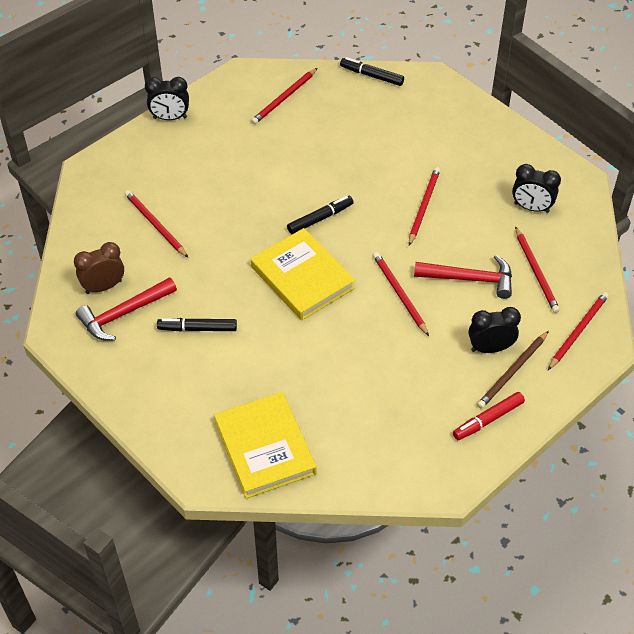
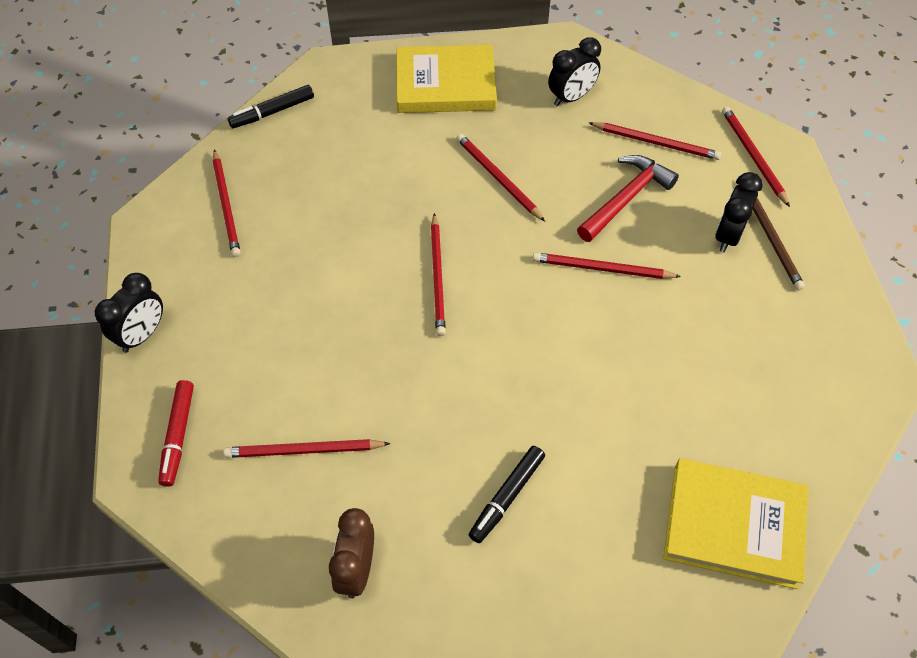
camera: 55 degrees left, 5 degrees up
red hammer [76,277,177,341] -> none
yellow book [251,228,355,321] -> yellow book moved to [396,45,497,113]
black marker [287,196,354,234] -> red pencil [431,213,446,336]
red marker [453,392,525,440] -> red marker moved to [158,380,194,487]

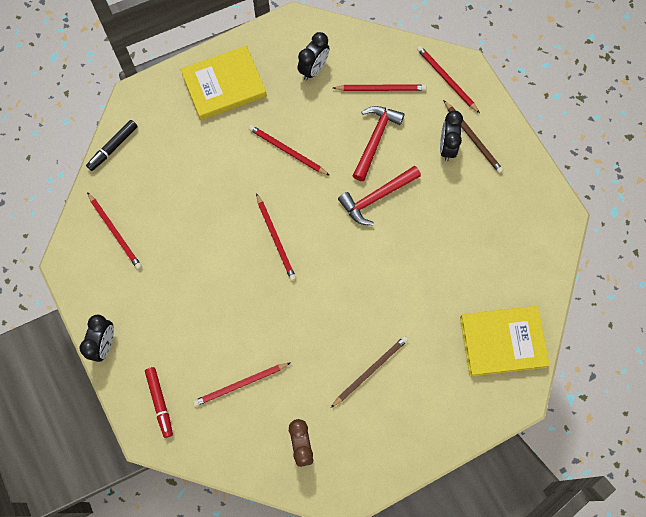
camera: 20 degrees left, 15 degrees up
black marker [469,446,545,543] -> brown pencil [331,336,408,408]
red pencil [533,252,681,279] -> red hammer [338,166,421,225]

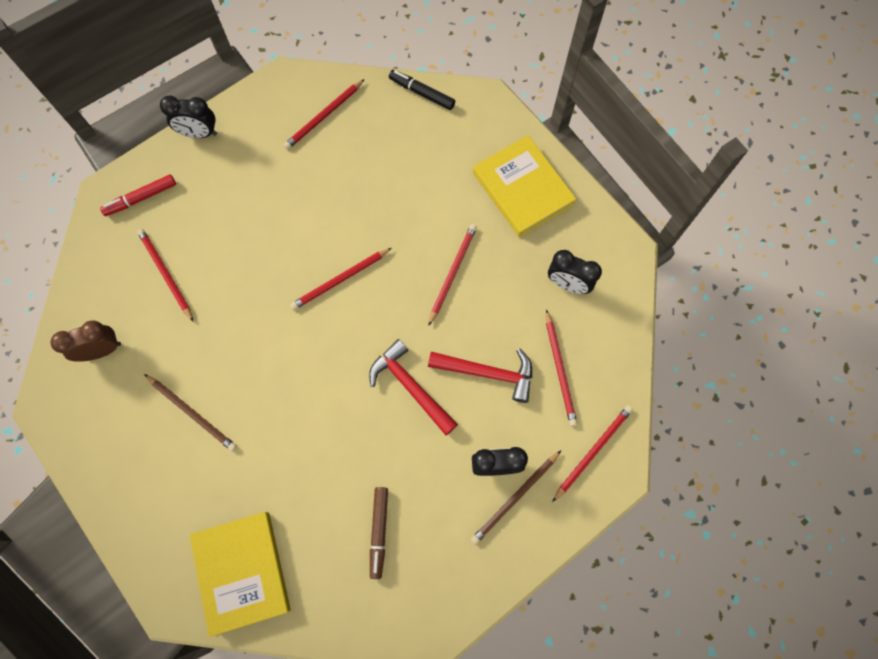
camera: 80 degrees right, 0 degrees up
none -> brown marker [370,487,388,579]

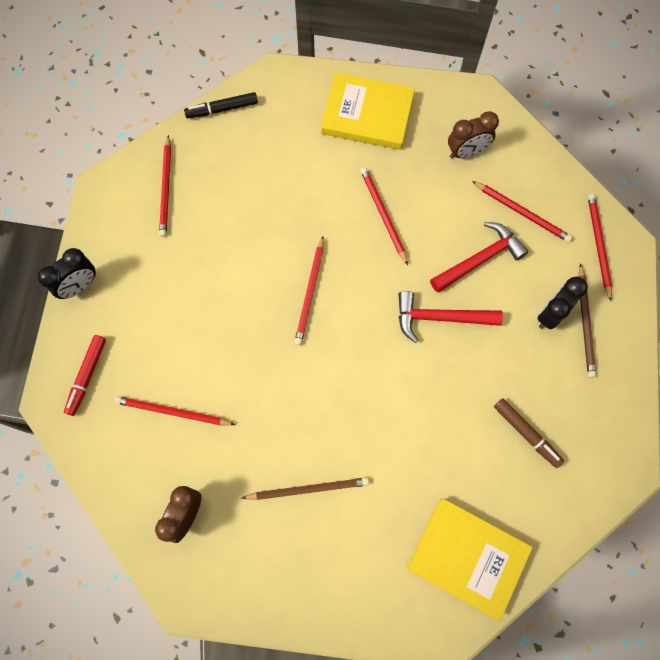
camera: 45 degrees left, 0 degrees up
black clock [548,250,602,294] -> brown clock [448,111,499,158]

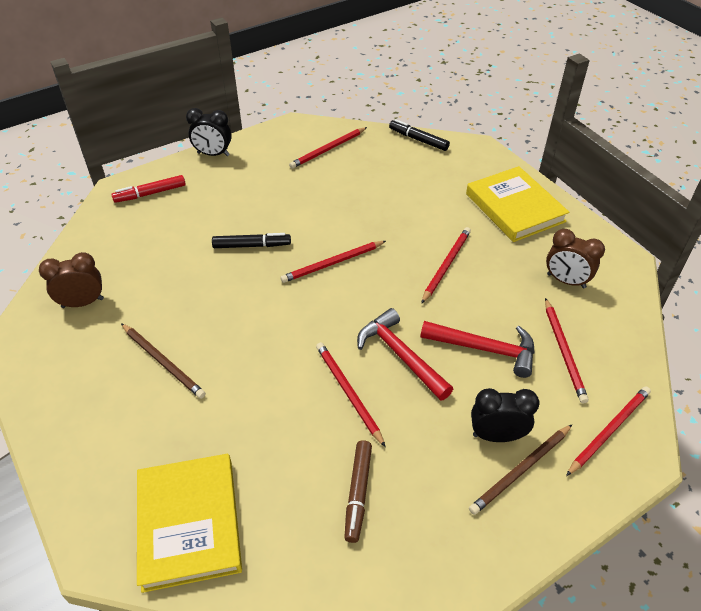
camera: 50 degrees right, 25 degrees down
red pencil [114,396,236,425] -> red pencil moved to [316,342,386,447]
none -> black marker [212,233,291,248]

